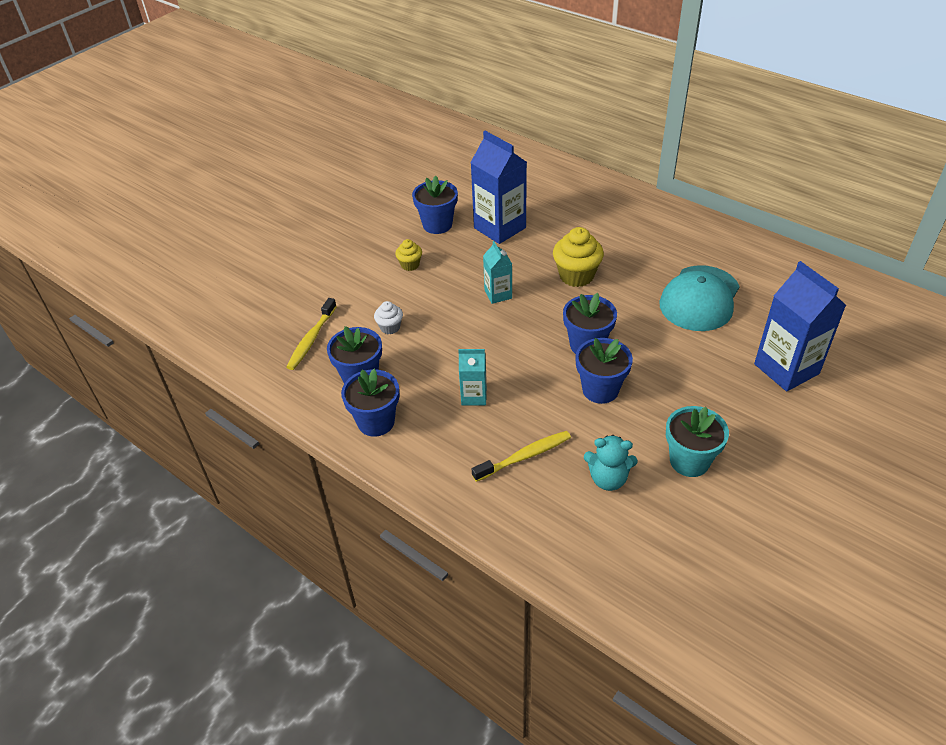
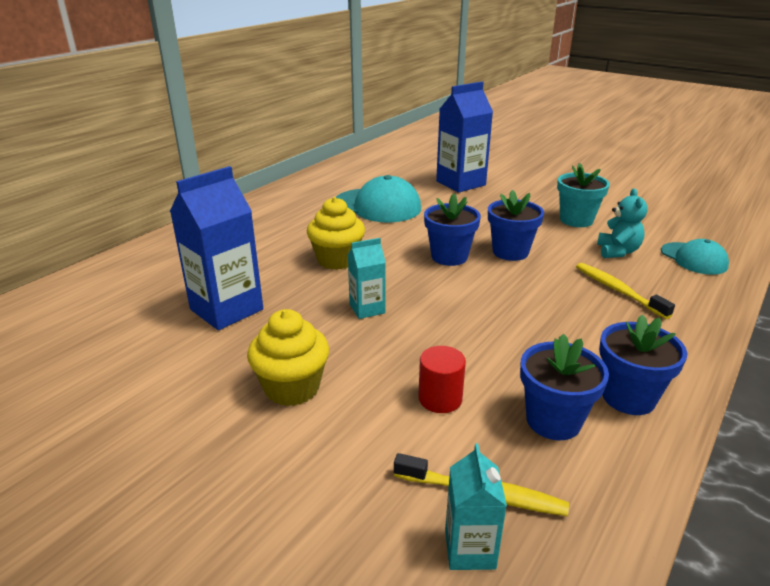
camera: 95 degrees left, 15 degrees down
white cupcake [374,301,403,334] -> red cylinder [418,346,466,413]
yellow cupcake [395,239,422,271] -> yellow cupcake [247,309,329,406], size x1.82
blue flower pot [412,176,458,234] -> none
turquoise carton [458,349,487,405] -> turquoise carton moved to [445,443,507,570]
none -> turquoise cap [661,239,729,275]

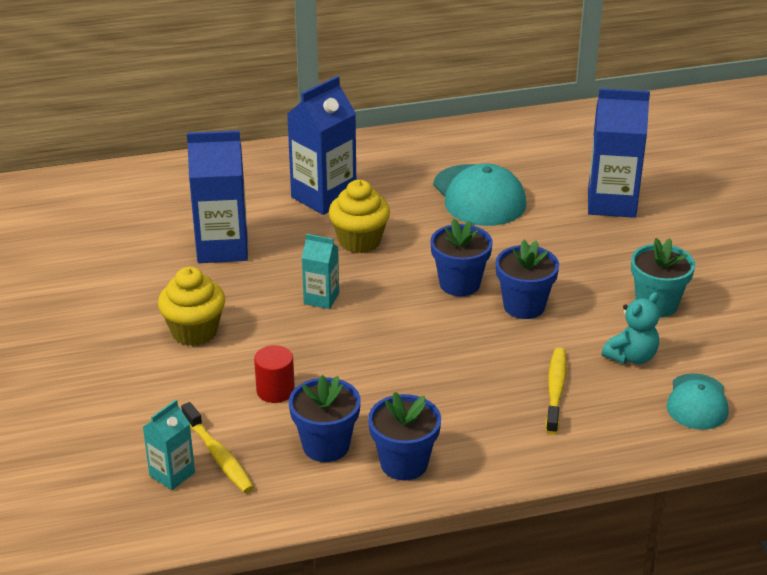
camera: 40 degrees right, 5 degrees up
none -> blue carton [287,76,356,215]

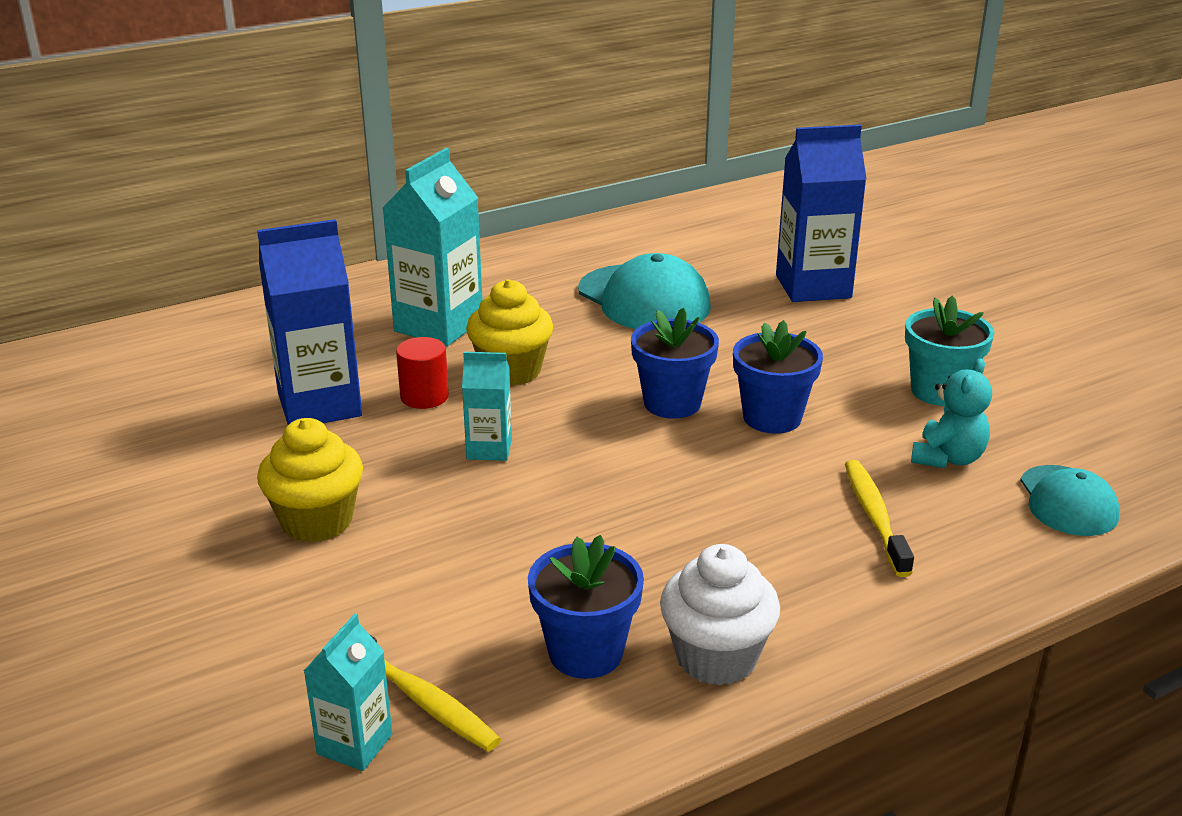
camera: 15 degrees left, 5 degrees down
red cylinder [254,345,295,403] -> red cylinder moved to [396,337,449,409]
blue carton [287,76,356,215] -> turquoise carton [383,148,483,346]
blue flower pot [368,392,441,480] -> white cupcake [660,544,780,686]

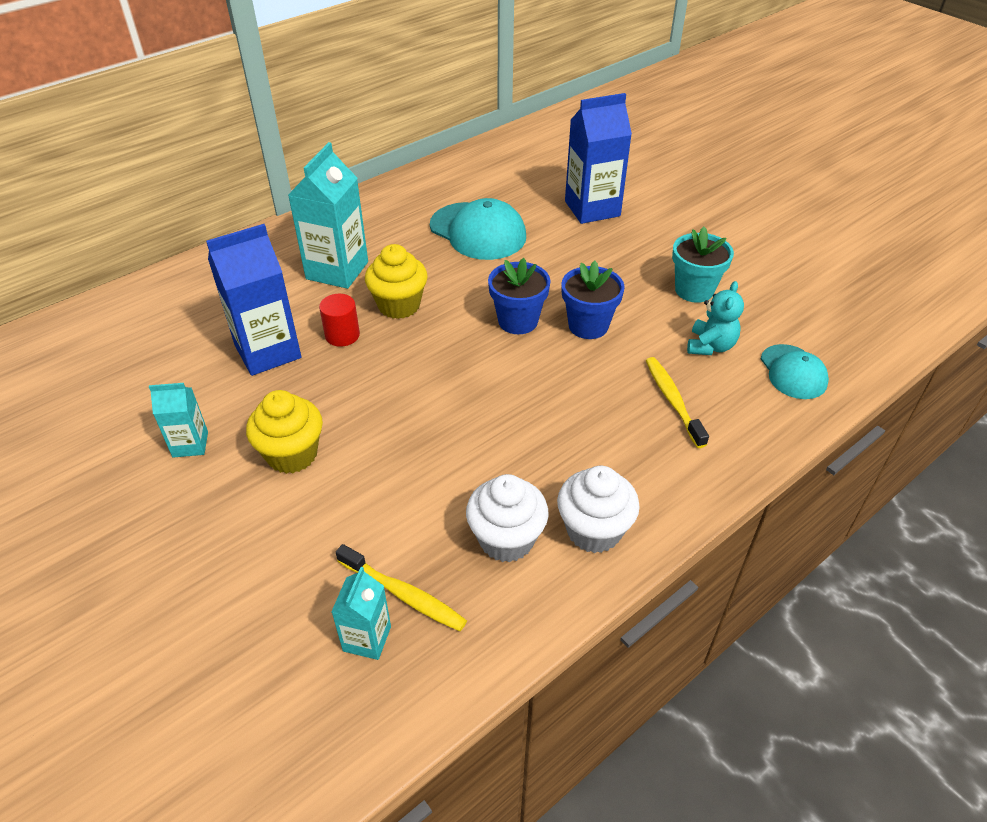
camera: 10 degrees left, 15 degrees up
turquoise carton [462,352,512,461] -> turquoise carton moved to [149,383,208,458]
blue flower pot [528,535,644,679] -> white cupcake [466,474,549,562]

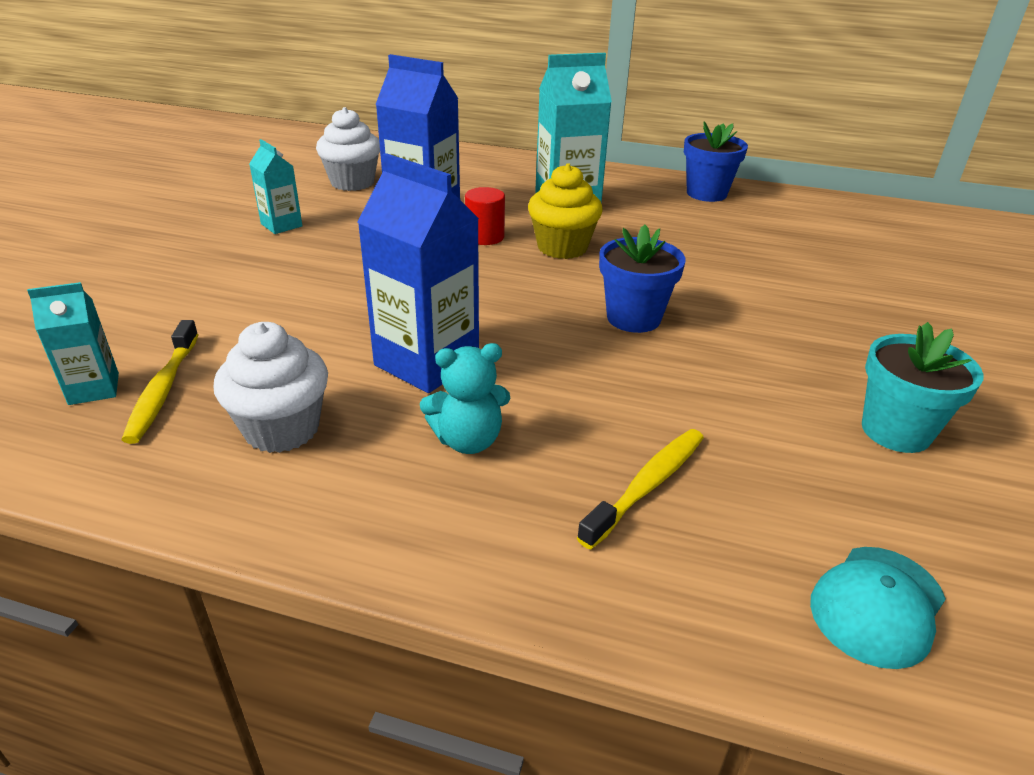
camera: 55 degrees right, 10 degrees down
yellow cupcake [246,390,323,474] -> none
turquoise cap [430,198,526,260] -> none
white cupcake [557,466,640,553] -> white cupcake moved to [316,107,380,191]
blue flower pot [561,261,625,339] -> blue flower pot moved to [684,122,748,202]
blue carton [565,93,632,224] -> blue carton moved to [357,153,479,393]
turquoise teddy bear [687,281,744,355] -> turquoise teddy bear moved to [420,343,510,454]

